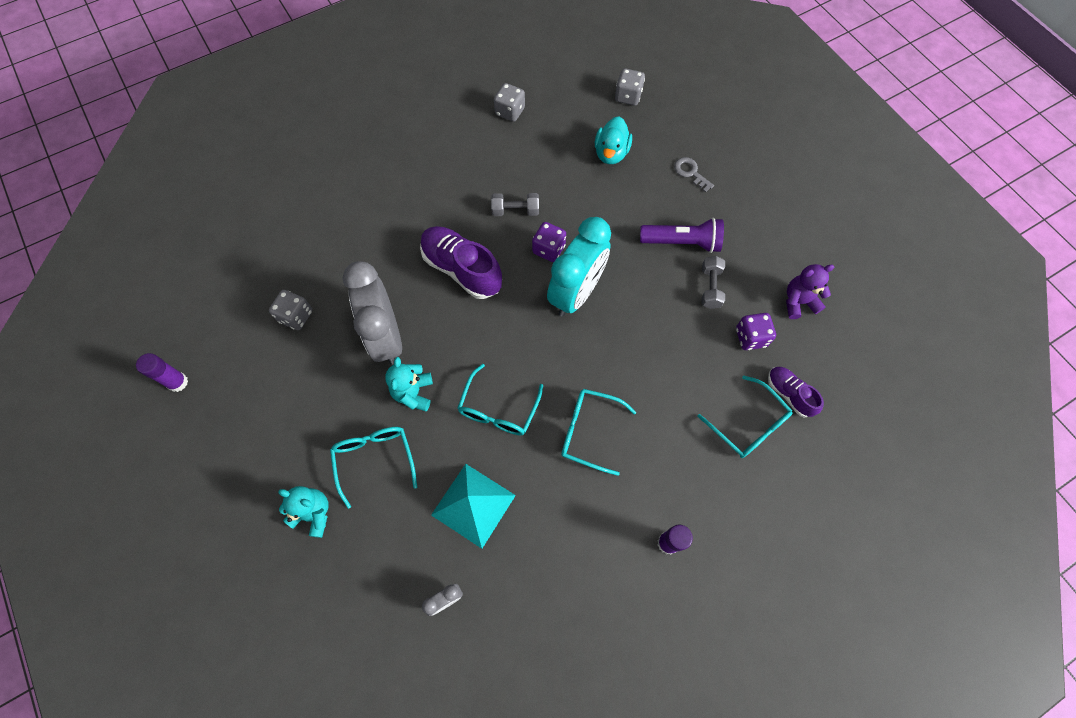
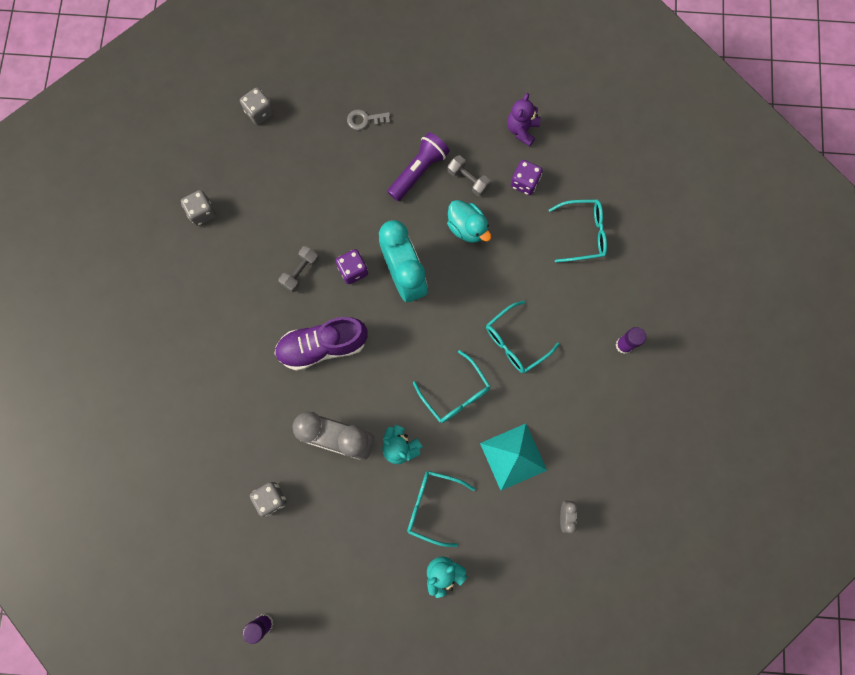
camera: 55 degrees left, 10 degrees up
turquoise duck [595,116,632,164] -> turquoise duck moved to [447,200,491,243]
purple shoe [768,367,824,418] -> none

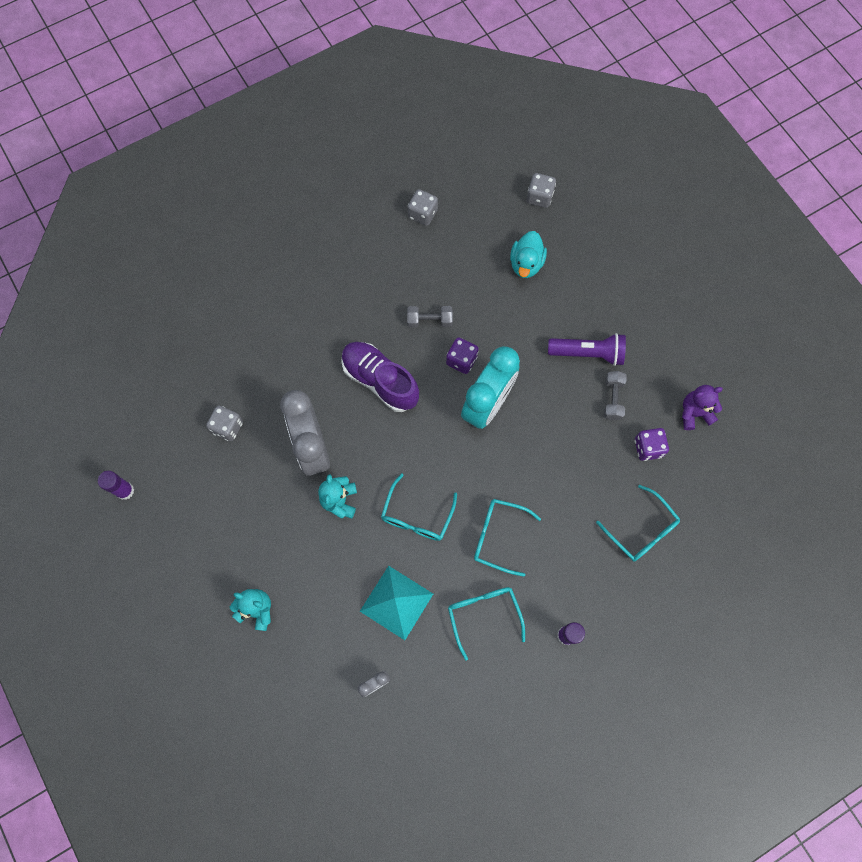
camera: 55 degrees right, 5 degrees down
grey key [347,109,390,130] -> none
turquoise glasses [407,471,475,547] -> turquoise glasses moved to [448,587,525,660]
turquoise duck [447,200,491,243] -> turquoise duck moved to [510,231,547,278]

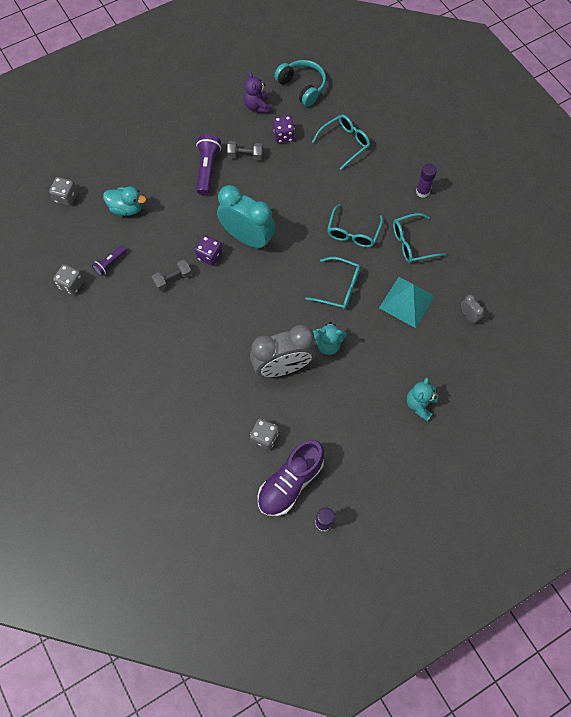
camera: 90 degrees left, 5 degrees down
purple shoe [341,342,419,412] -> purple shoe moved to [258,440,324,516]
grey dumbbell [407,306,453,327] -> grey dumbbell turned 60 degrees clockwise [152,260,192,291]
none -> purple flashlight [92,245,127,276]
none -> turquoise headphones [274,60,327,107]

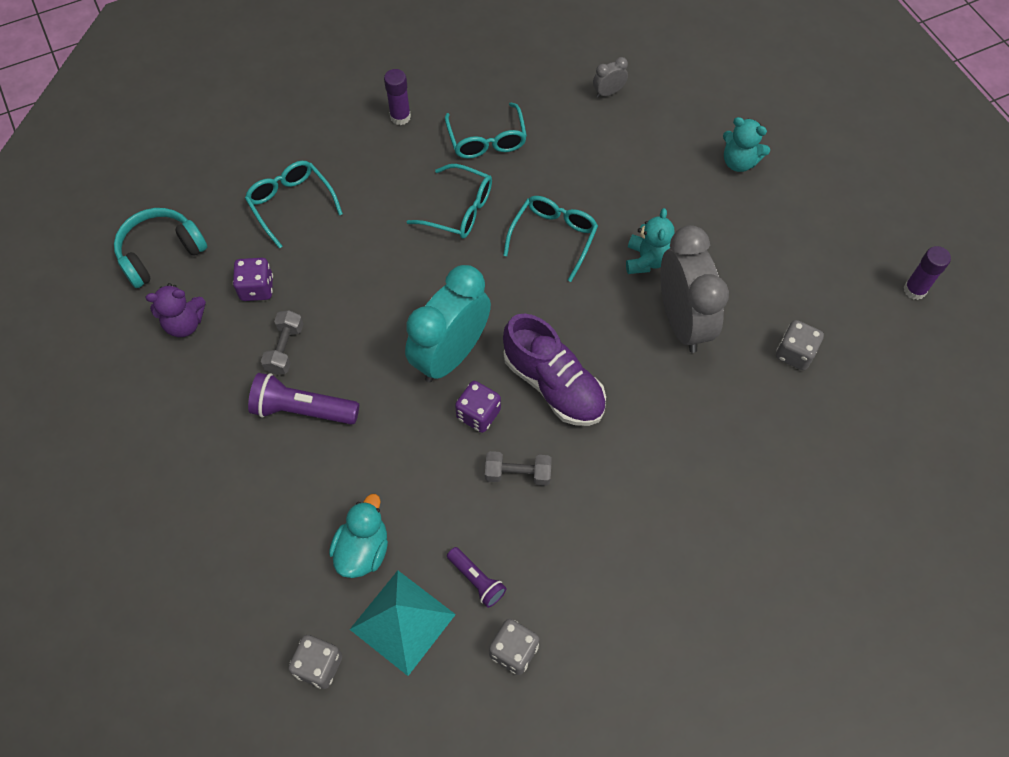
camera: 85 degrees left, 5 degrees down
grey dumbbell [152,260,192,291] -> grey dumbbell turned 60 degrees counterclockwise [485,451,552,486]
purple shoe [258,440,324,516] -> purple shoe moved to [503,313,606,426]
turquoise pyramid [379,277,435,328] -> turquoise pyramid moved to [349,571,456,676]

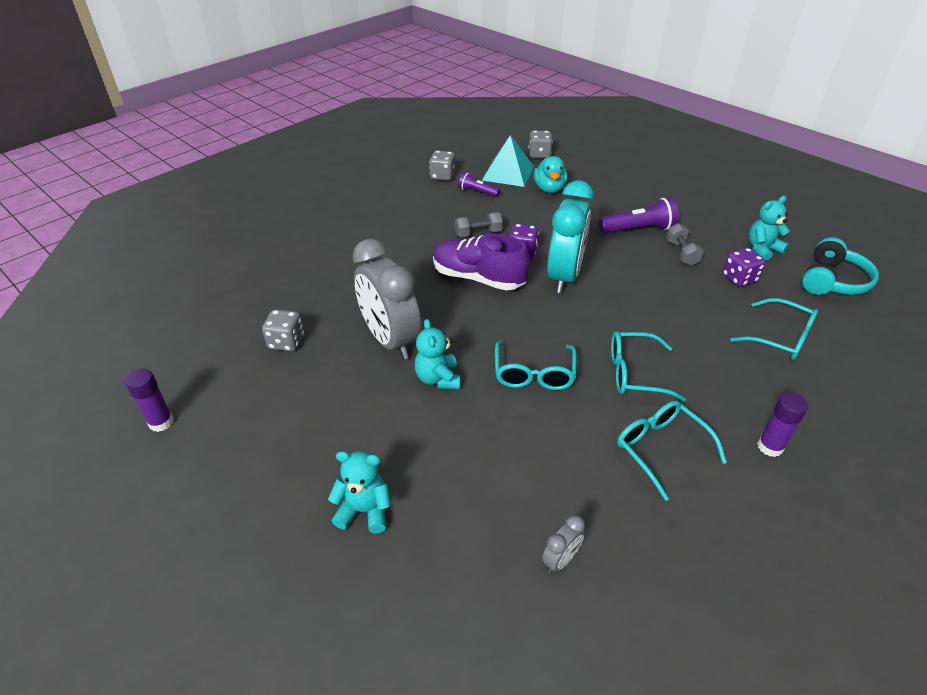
camera: 160 degrees right, 20 degrees down
purple teddy bear [146,283,206,337] -> turquoise teddy bear [749,196,790,261]

